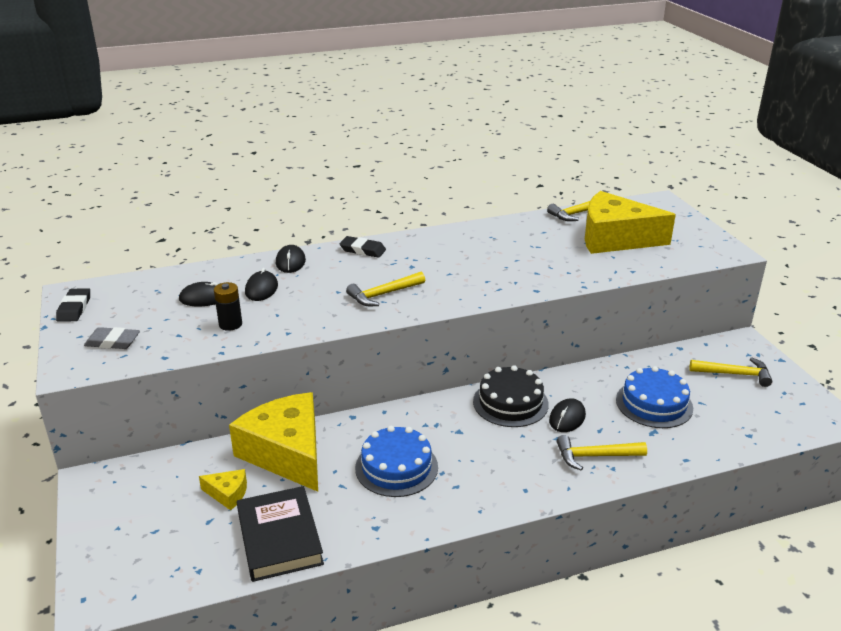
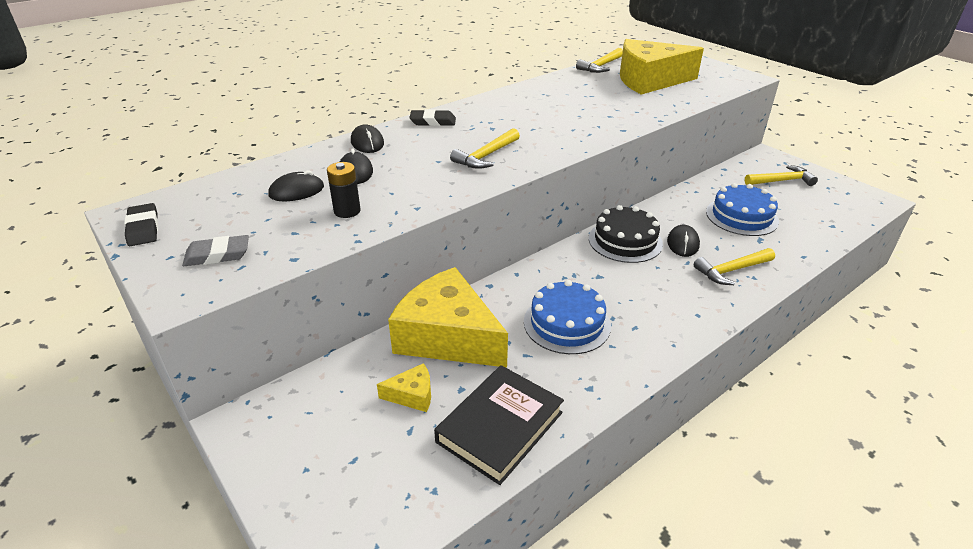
camera: 20 degrees left, 5 degrees up
black book [237,486,324,582] -> black book turned 75 degrees clockwise [434,365,564,485]

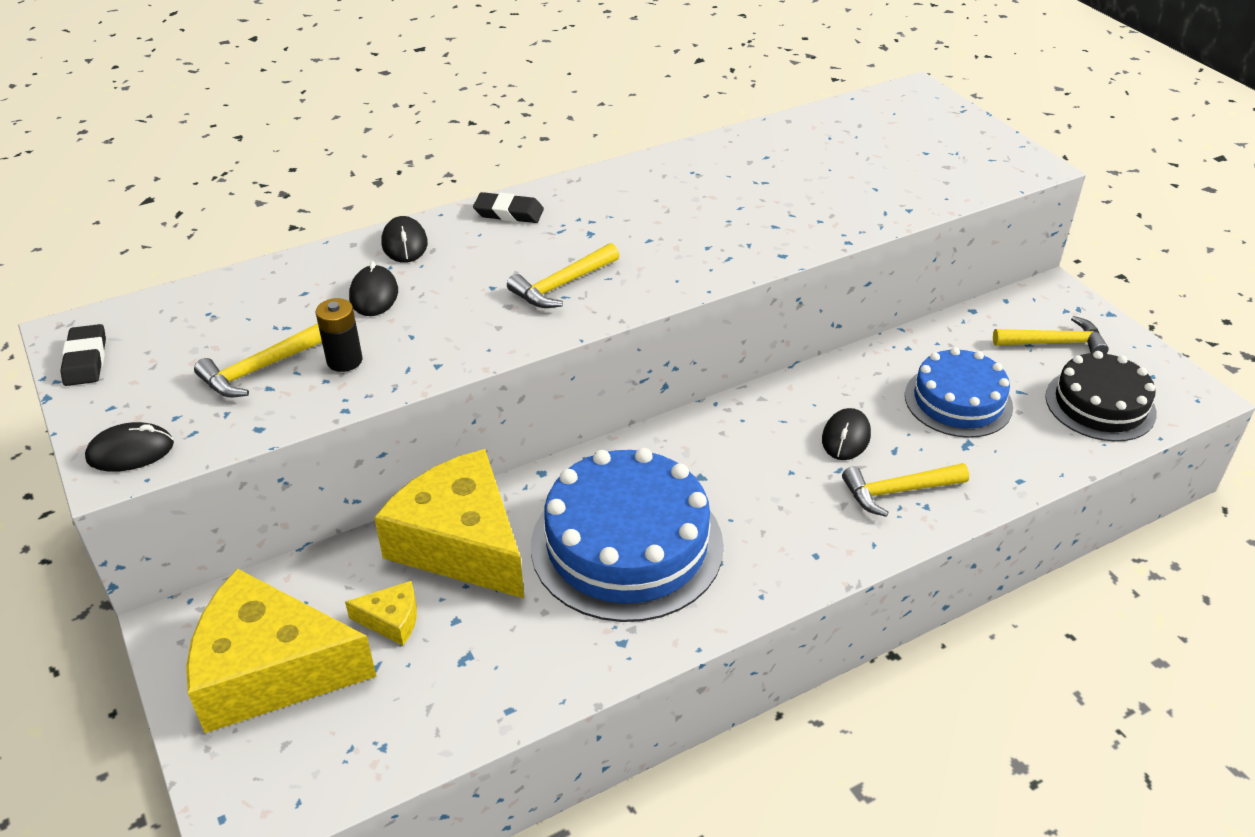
camera: 10 degrees right, 5 degrees up
grey eraser [182,235,249,266] -> none
black mouse [269,170,324,201] -> black mouse moved to [85,422,174,472]
black book [434,365,564,485] -> none
blue cake [524,280,611,354] -> blue cake [531,448,724,622], size x1.60
yellow hammer [576,48,623,73] -> yellow hammer moved to [194,323,322,397]
black cake [589,205,663,263] -> black cake moved to [1045,351,1157,442]
yellow cheese [620,39,704,95] -> yellow cheese moved to [186,569,377,733]

